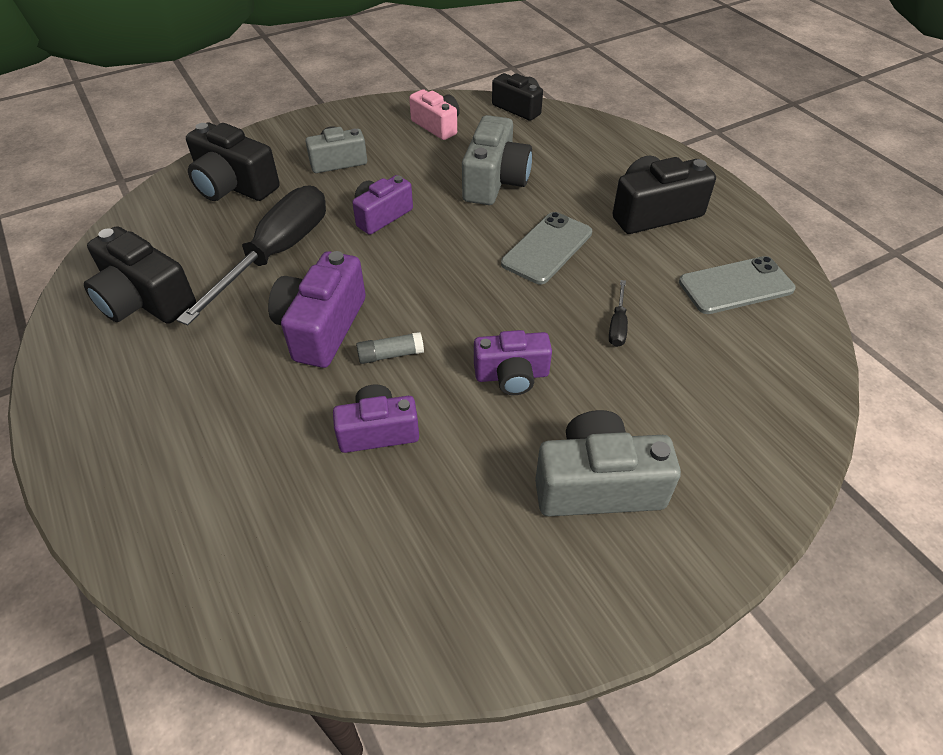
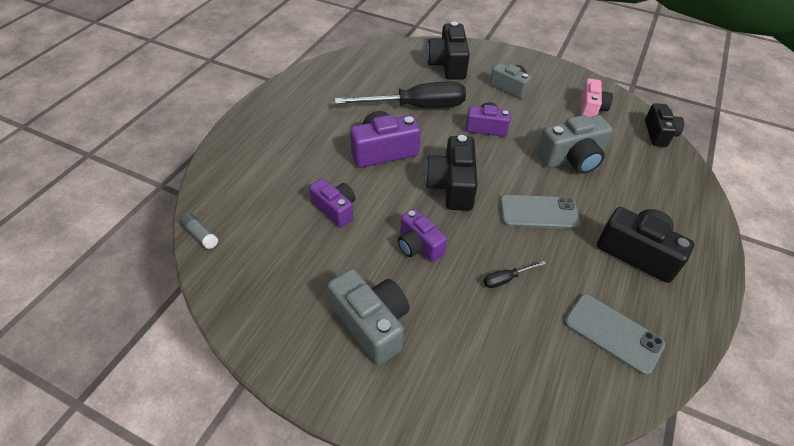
camera: 55 degrees right, 0 degrees up
black camera [84,226,196,324] -> black camera moved to [425,135,478,211]
grey glue stick [356,332,424,364] -> grey glue stick moved to [180,213,218,249]

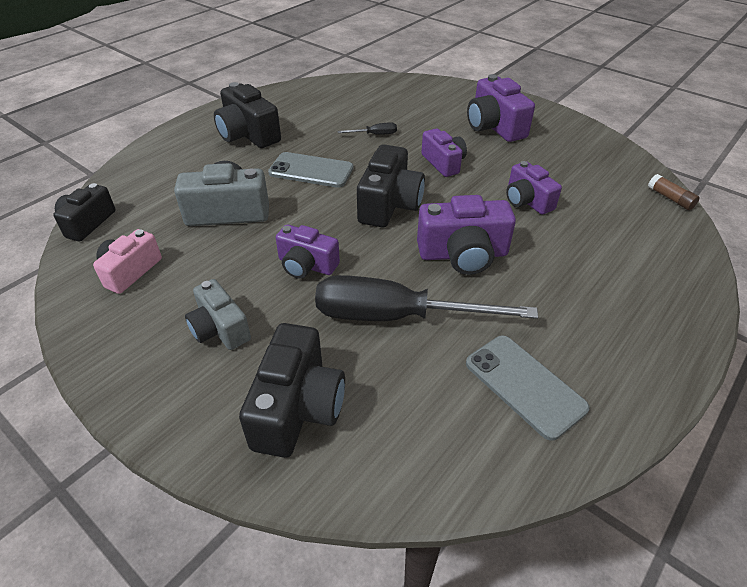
camera: 165 degrees left, 5 degrees down
grey glue stick [180,213,218,249] -> brown glue stick [648,174,700,210]
grey camera [328,269,410,365] -> purple camera [467,74,535,142]
grey phone [564,294,665,375] -> grey phone moved to [466,335,590,441]

